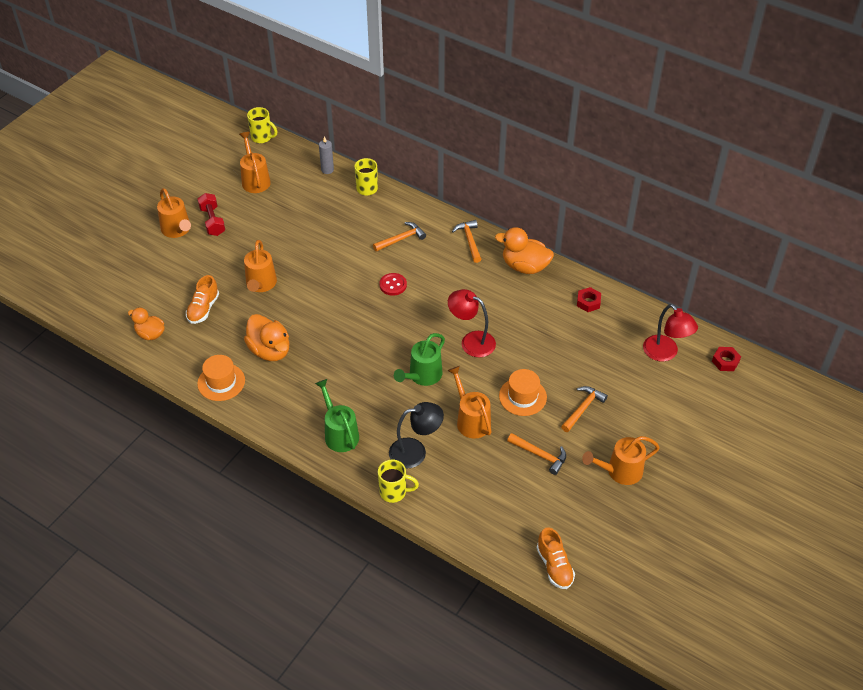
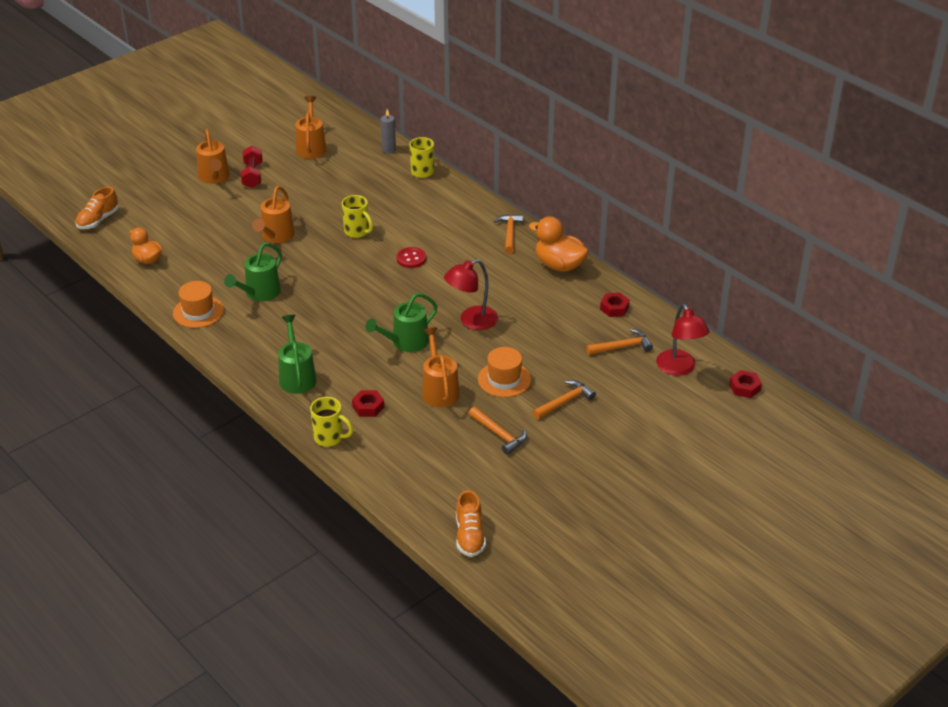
camera: 15 degrees right, 10 degrees down
orange shoe [186,275,219,324] -> orange shoe moved to [76,187,119,229]
orange duck [244,314,290,361] -> green watering can [224,243,282,301]
yellow mug [247,107,277,143] -> yellow mug moved to [342,195,373,238]
orange hammer [373,222,426,252] -> orange hammer moved to [586,329,653,355]
black lamp [389,402,444,468] -> red nut [352,390,384,417]
red lamp [448,289,496,357] -> red lamp turned 75 degrees counterclockwise [444,259,498,330]
orange watering can [582,436,660,485] -> none

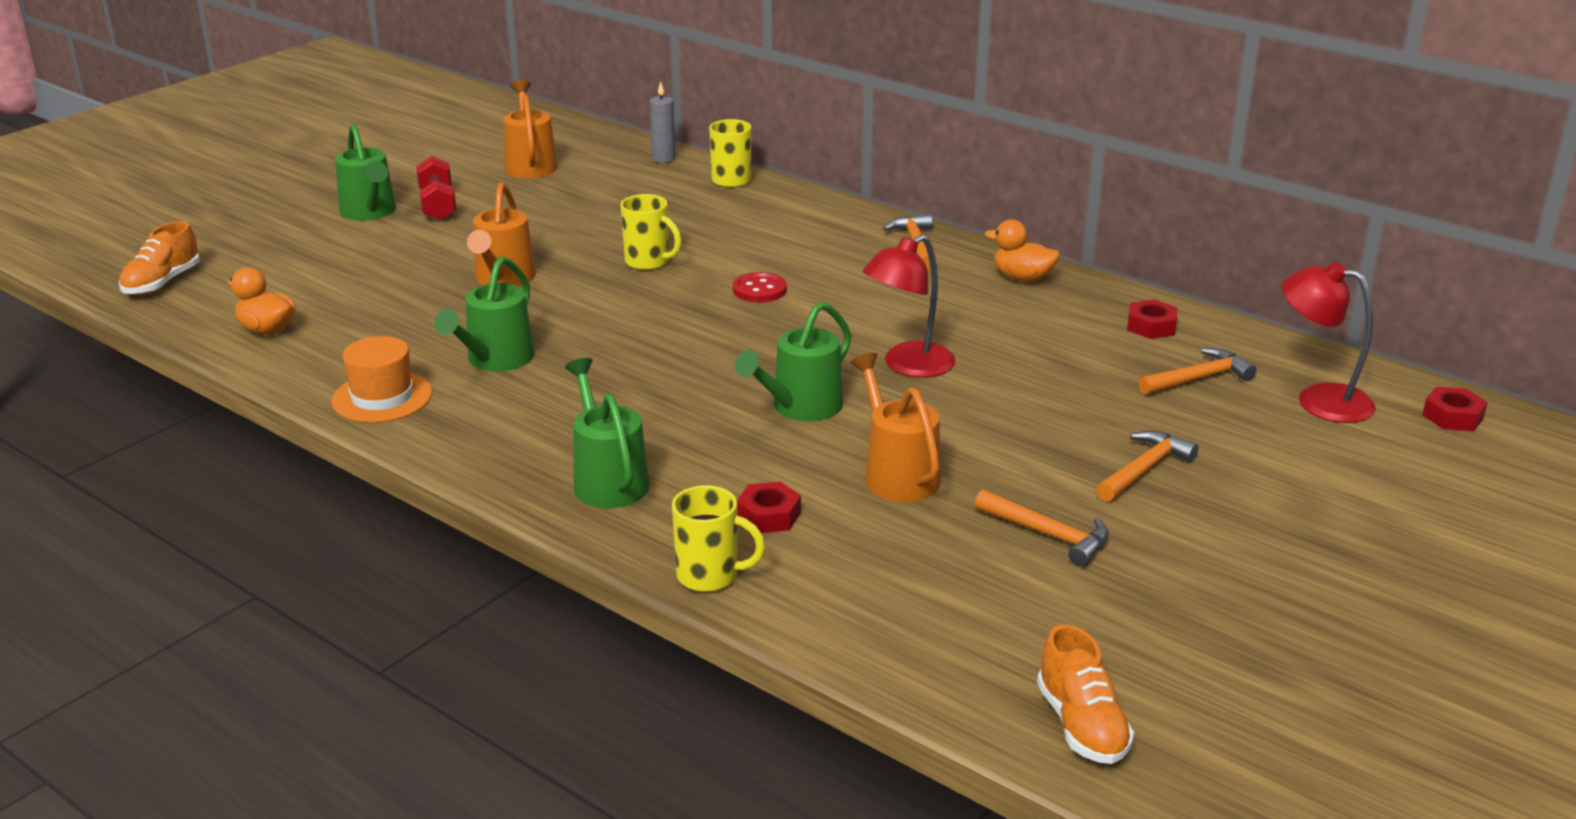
camera: 10 degrees left, 10 degrees down
orange watering can [196,129,230,184] -> green watering can [335,123,396,221]
orange hat [478,347,531,397] -> none
orange duck [529,216,589,272] -> orange duck [985,219,1060,282], size x0.65
red lamp [656,304,710,376] -> red lamp turned 150 degrees clockwise [1282,262,1376,423]

